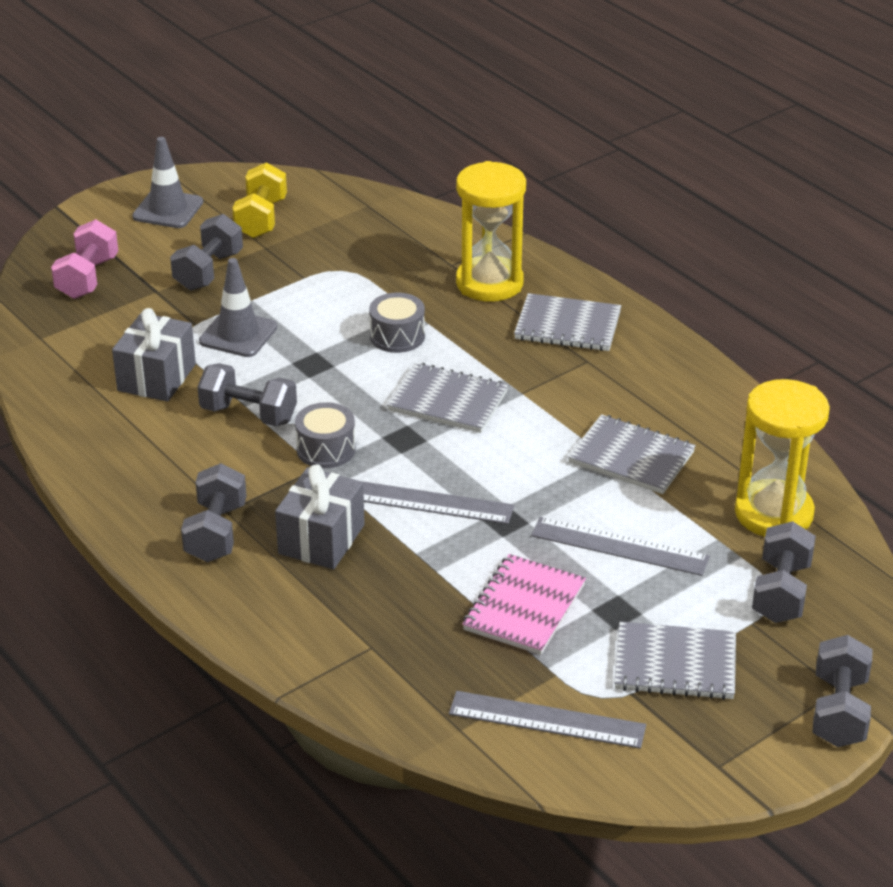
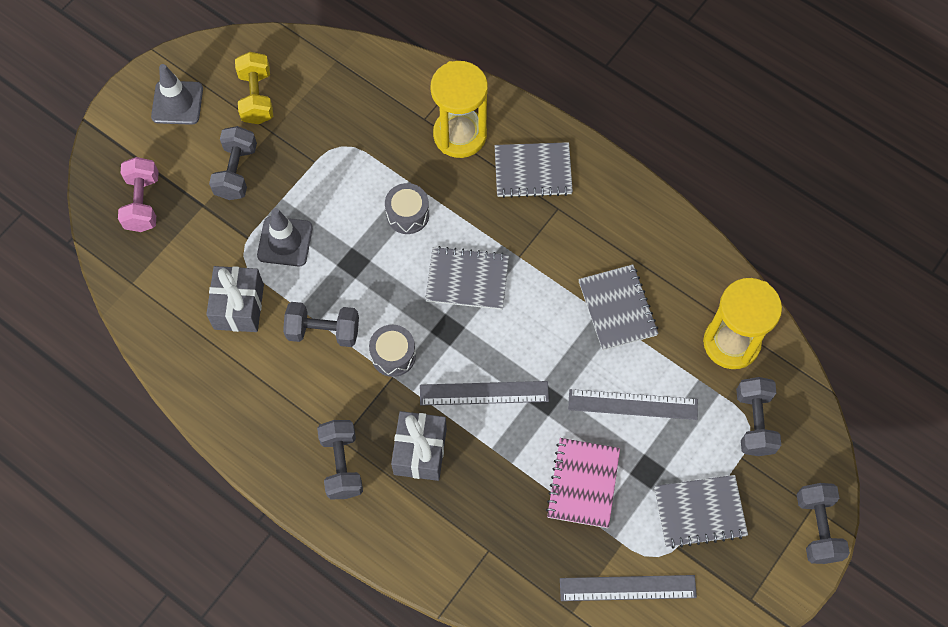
camera: 15 degrees left, 30 degrees up
grey notebook [568,414,696,494] -> grey notebook turned 60 degrees clockwise [578,264,659,350]

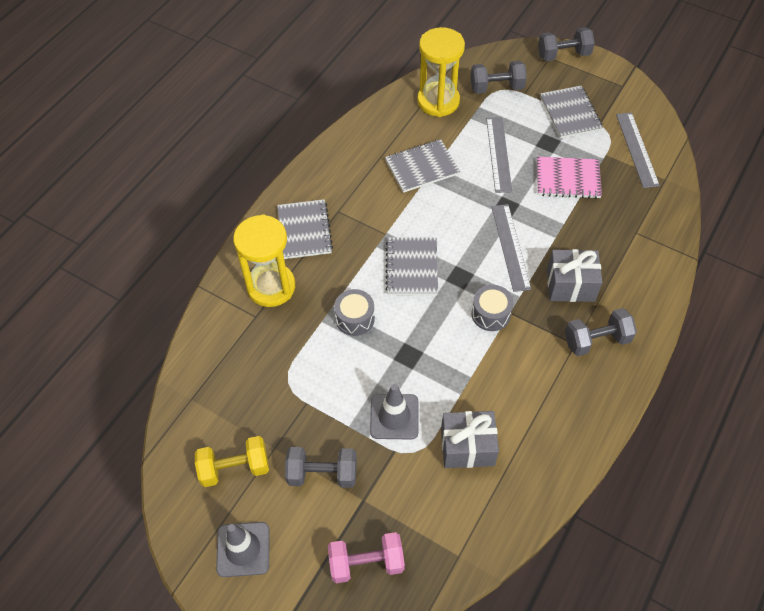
camera: 95 degrees left, 10 degrees down
grey dumbbell [283,302,359,347] -> none

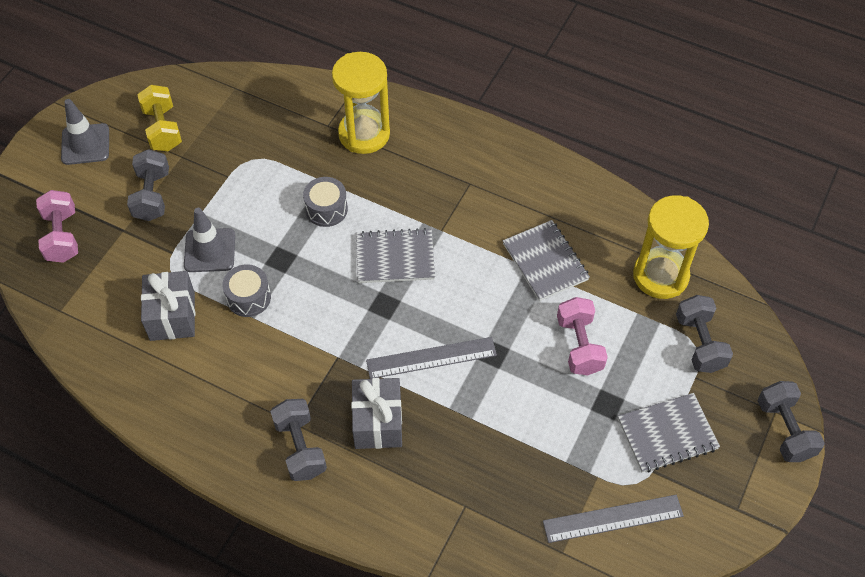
camera: 85 degrees right, 0 degrees up
grey notebook [277,199,333,259] -> none
grey drum [471,285,514,331] -> grey drum moved to [222,264,271,317]
grey ruler [486,117,512,193] -> pink dumbbell [557,297,608,375]
pink notebook [537,157,602,199] -> none

